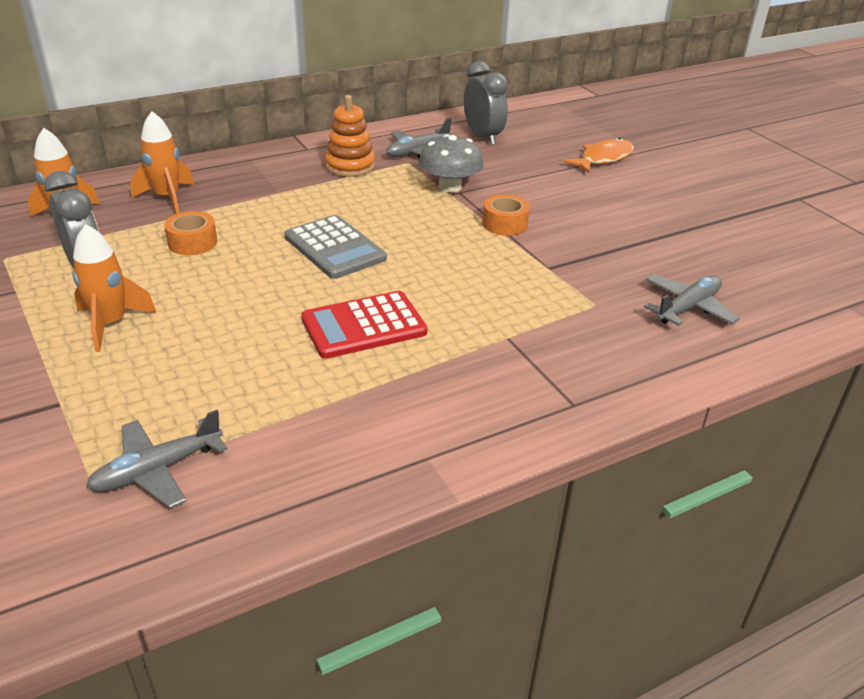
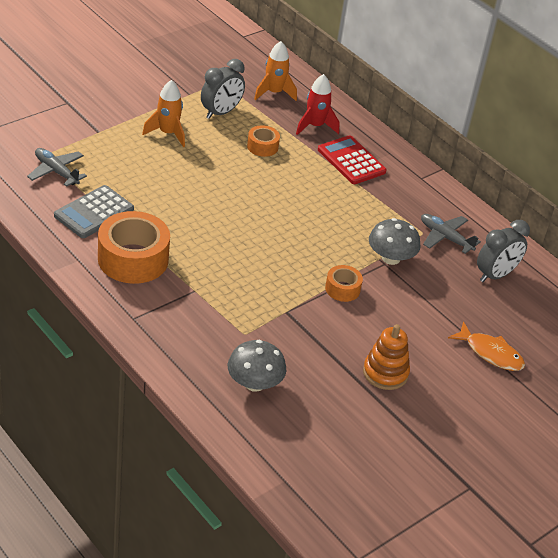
camera: 75 degrees right, 5 degrees up
orange rocket [130,111,194,214] -> red rocket [296,74,339,135]
grey calculator [284,215,387,279] -> grey calculator moved to [54,185,134,238]
red calculator [301,291,428,359] -> red calculator moved to [318,135,387,184]
orange stacking toy [325,95,375,177] -> orange stacking toy moved to [363,324,410,390]
grey plane [644,274,740,326] -> grey mushroom [228,340,286,392]
none -> orange tape [98,211,170,284]

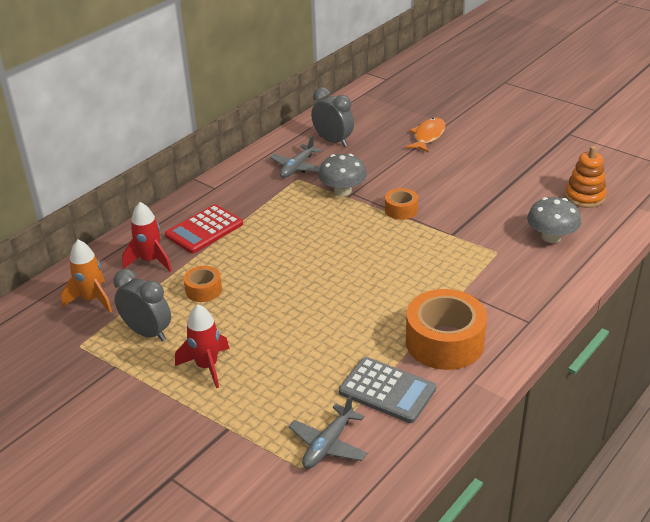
camera: 95 degrees left, 5 degrees down
orange rocket [142,80,185,147] -> red rocket [175,304,230,388]
orange stacking toy [363,324,410,390] -> orange stacking toy moved to [565,146,607,208]

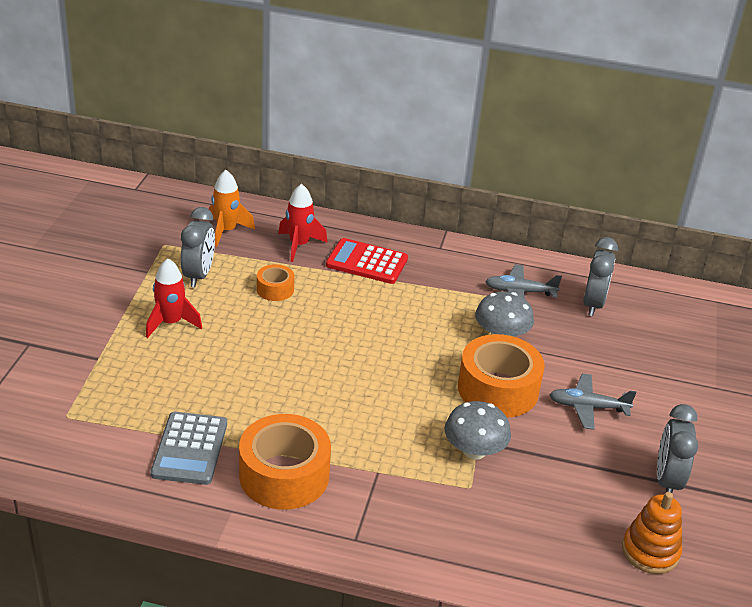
camera: 60 degrees right, 0 degrees up
grey plane [288,395,367,468] -> grey plane moved to [549,374,636,430]
orange tape [385,188,418,220] -> orange tape [458,334,545,417], size x1.99
orange fish [405,118,445,153] -> none
grey mushroom [527,197,581,243] -> grey mushroom moved to [444,401,511,460]
none -> grey clock [657,404,698,493]

